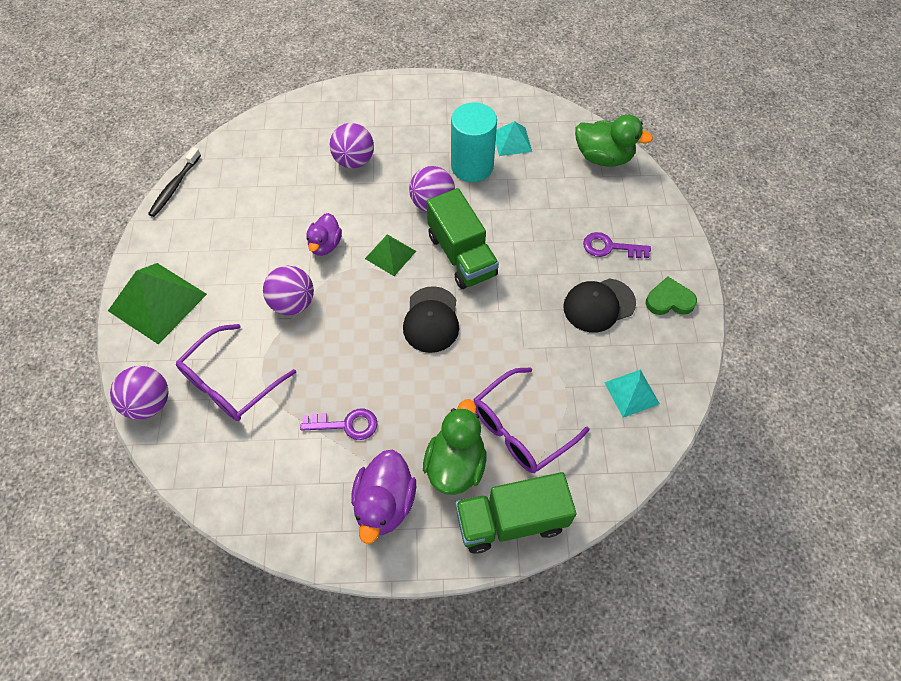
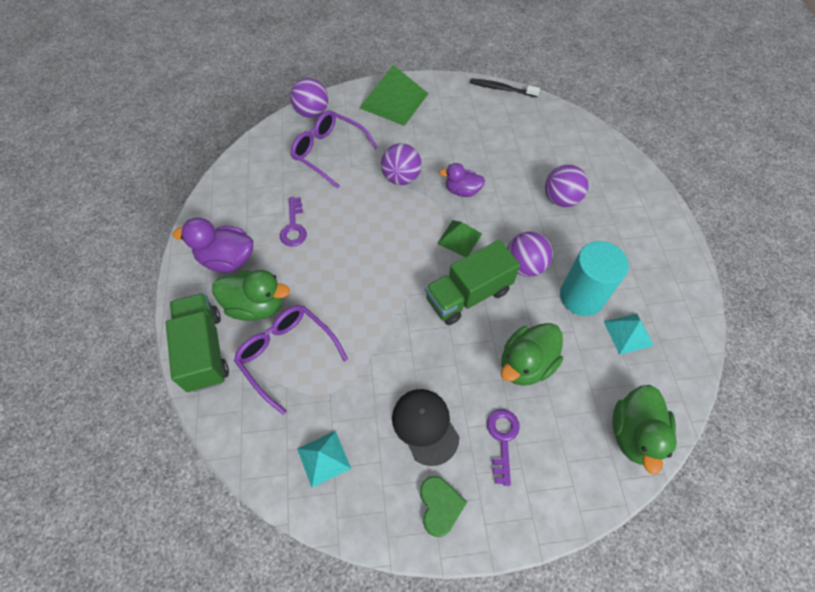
camera: 85 degrees right, 0 degrees up
black cap [403,286,459,353] -> none
none -> green duck [501,323,563,386]

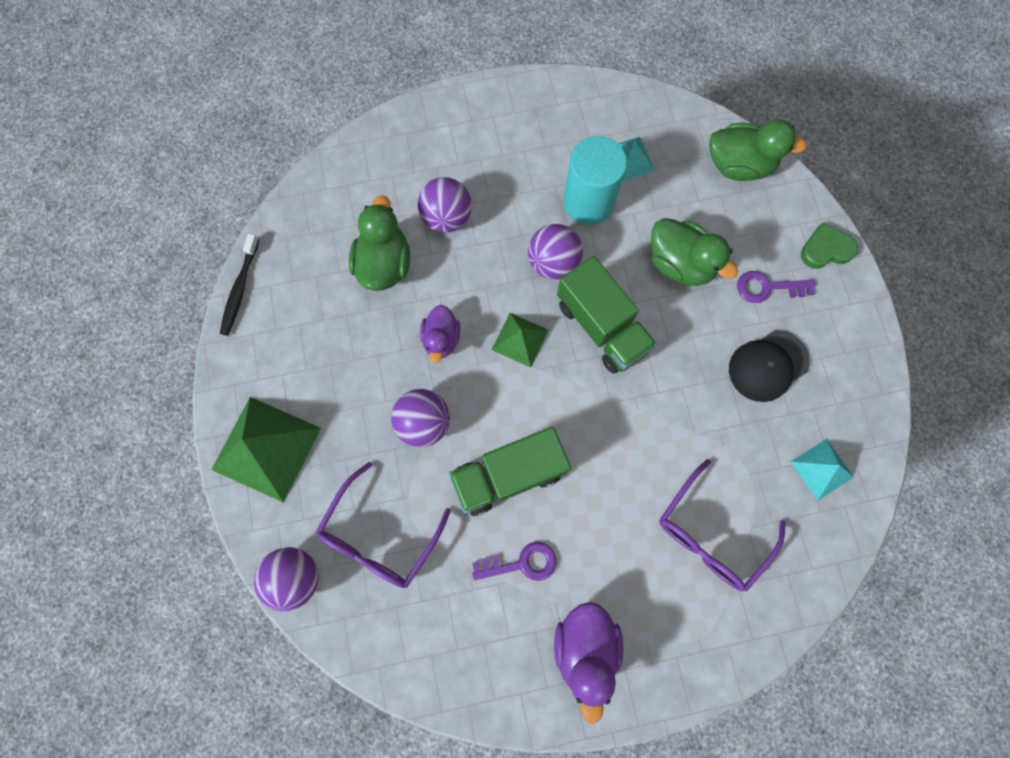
camera: 95 degrees left, 15 degrees up
green truck [166,293,229,392] -> green truck moved to [449,427,571,516]
green duck [212,270,290,321] -> green duck moved to [349,195,410,291]
green heart [420,476,467,537] -> green heart moved to [801,222,858,269]

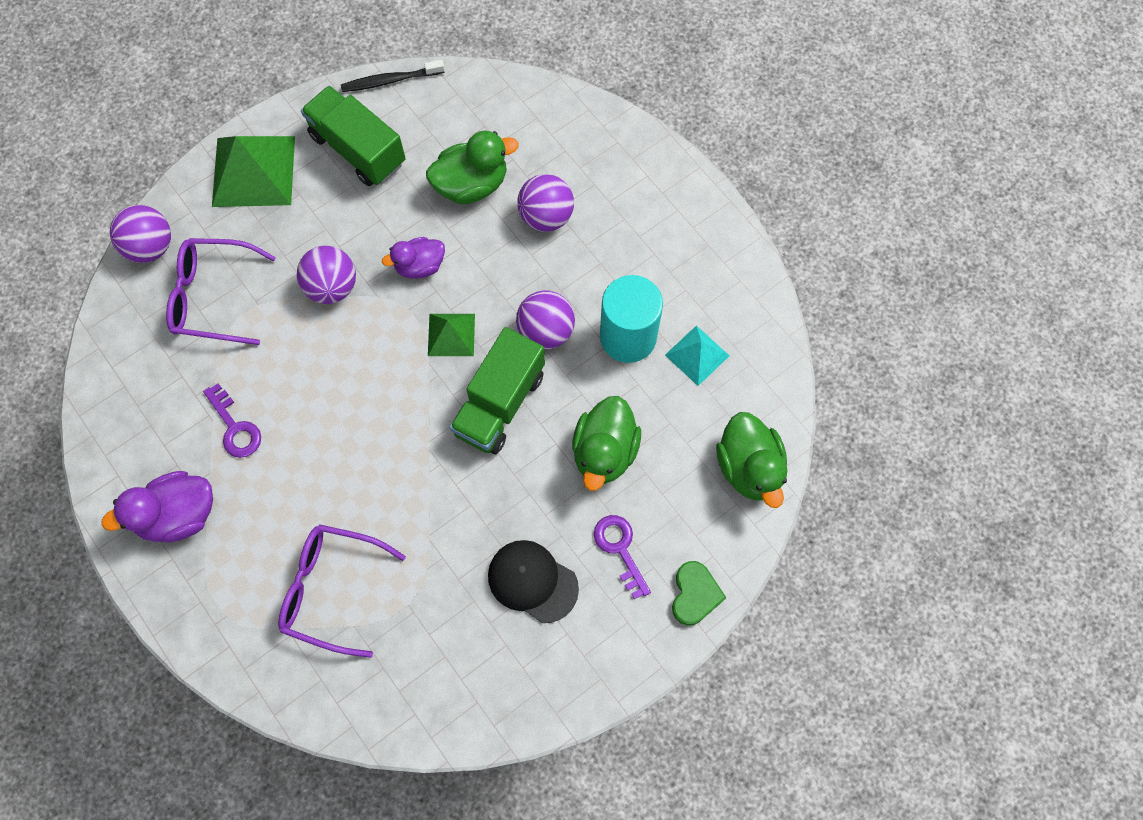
camera: 65 degrees right, 5 degrees down
green truck [449,427,571,516] -> green truck moved to [301,85,406,186]
turquoise pyramid [791,439,854,501] -> none
green heart [801,222,858,269] -> green heart turned 45 degrees clockwise [672,561,727,626]

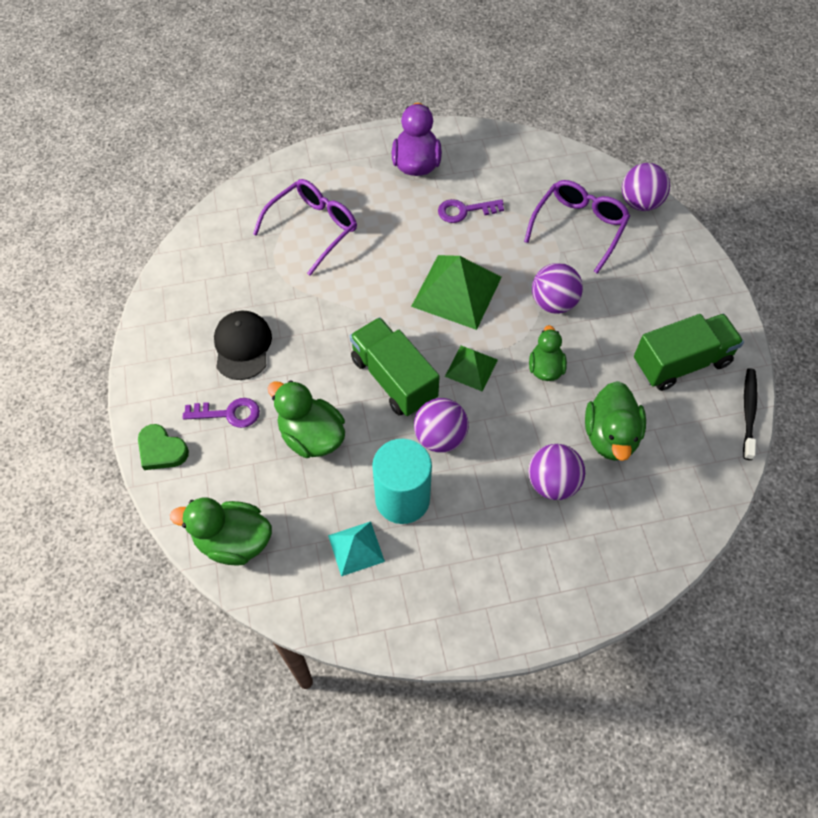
camera: 115 degrees right, 10 degrees down
green pyramid [212,136,295,207] -> green pyramid moved to [411,255,502,330]
purple duck [382,237,445,279] -> green duck [529,325,567,381]
black cap [488,540,579,623] -> black cap turned 60 degrees counterclockwise [214,311,272,380]

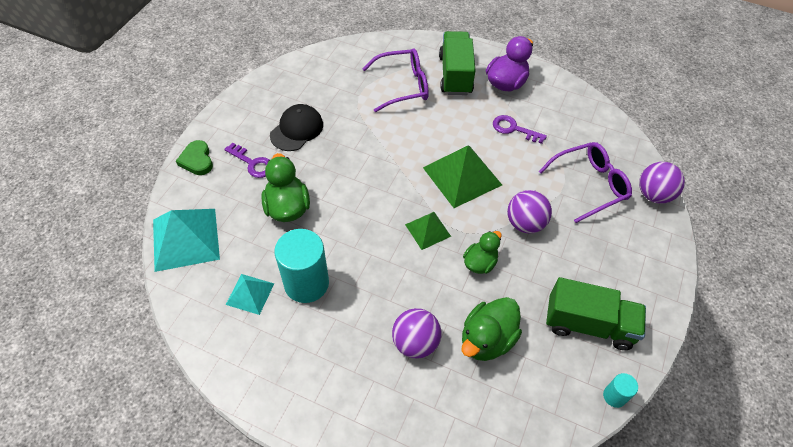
camera: 35 degrees right, 5 degrees down
green duck [170,498,272,566] -> turquoise pyramid [153,209,220,272]
green truck [350,317,440,416] -> green truck moved to [439,31,476,95]
purple ball [414,398,469,453] -> none
black toothbrush [743,368,758,460] -> turquoise cylinder [603,373,638,408]

